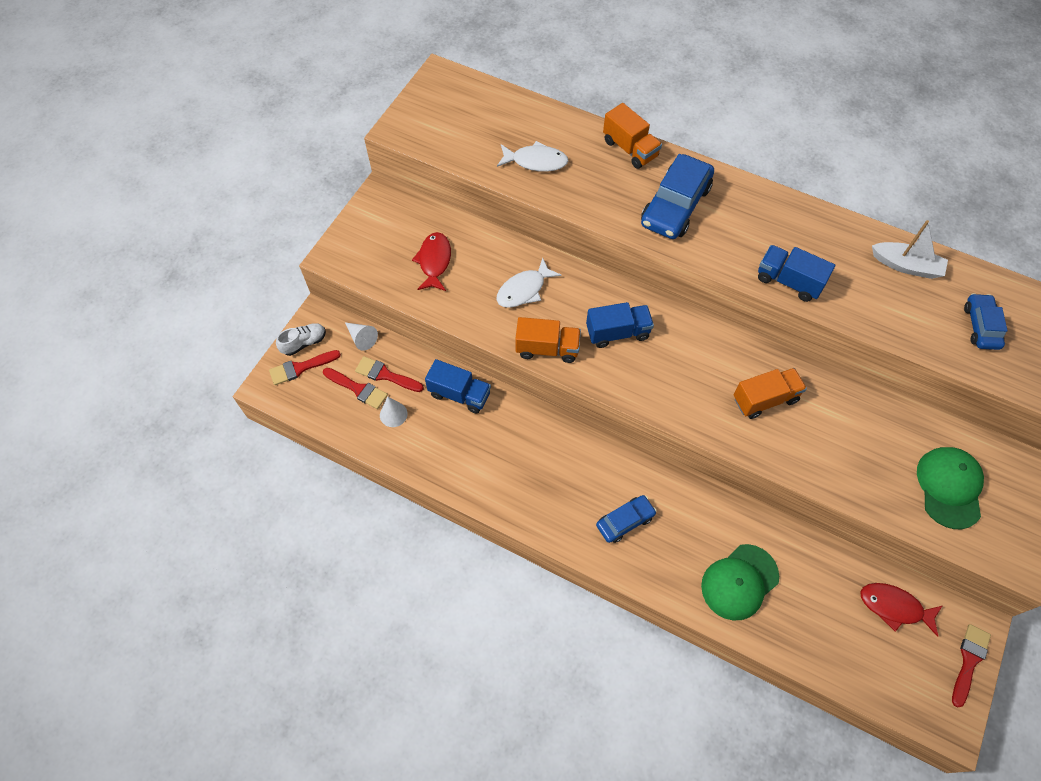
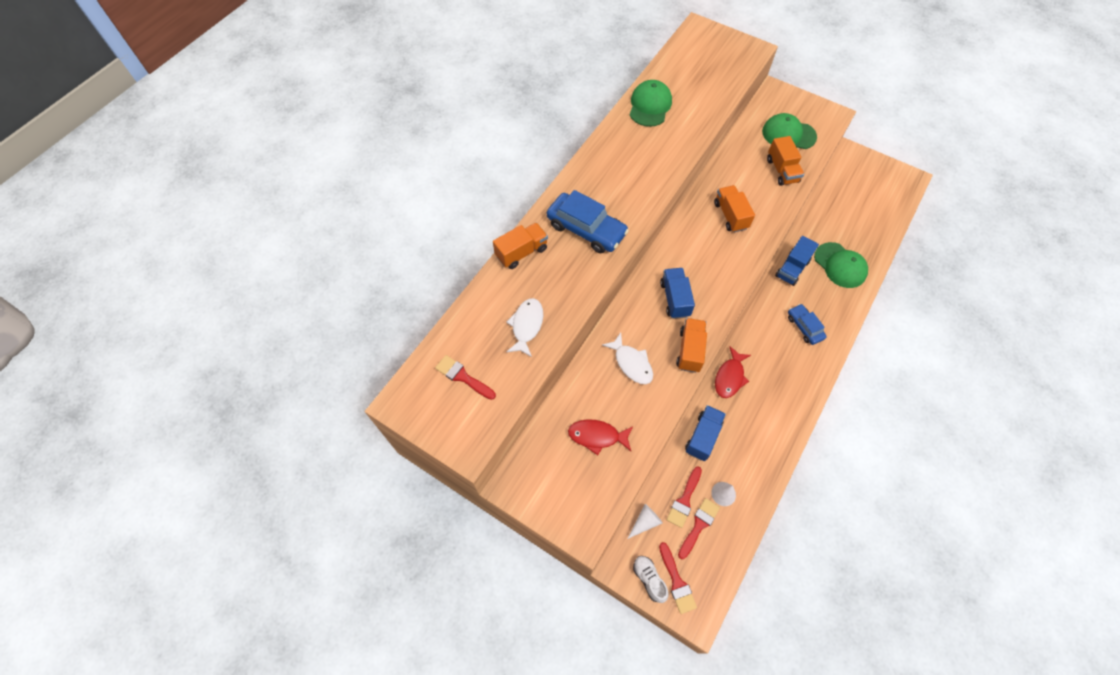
camera: 85 degrees left, 0 degrees up
blue truck [758,245,835,302] -> blue truck moved to [775,236,819,286]
red fish [860,583,942,637] -> red fish moved to [715,346,751,398]
white boat [872,220,948,279] -> green cap [630,80,672,127]
red brush [952,624,991,708] -> red brush moved to [435,355,496,400]
blue car [964,293,1008,350] -> none
none -> orange truck [767,136,804,186]

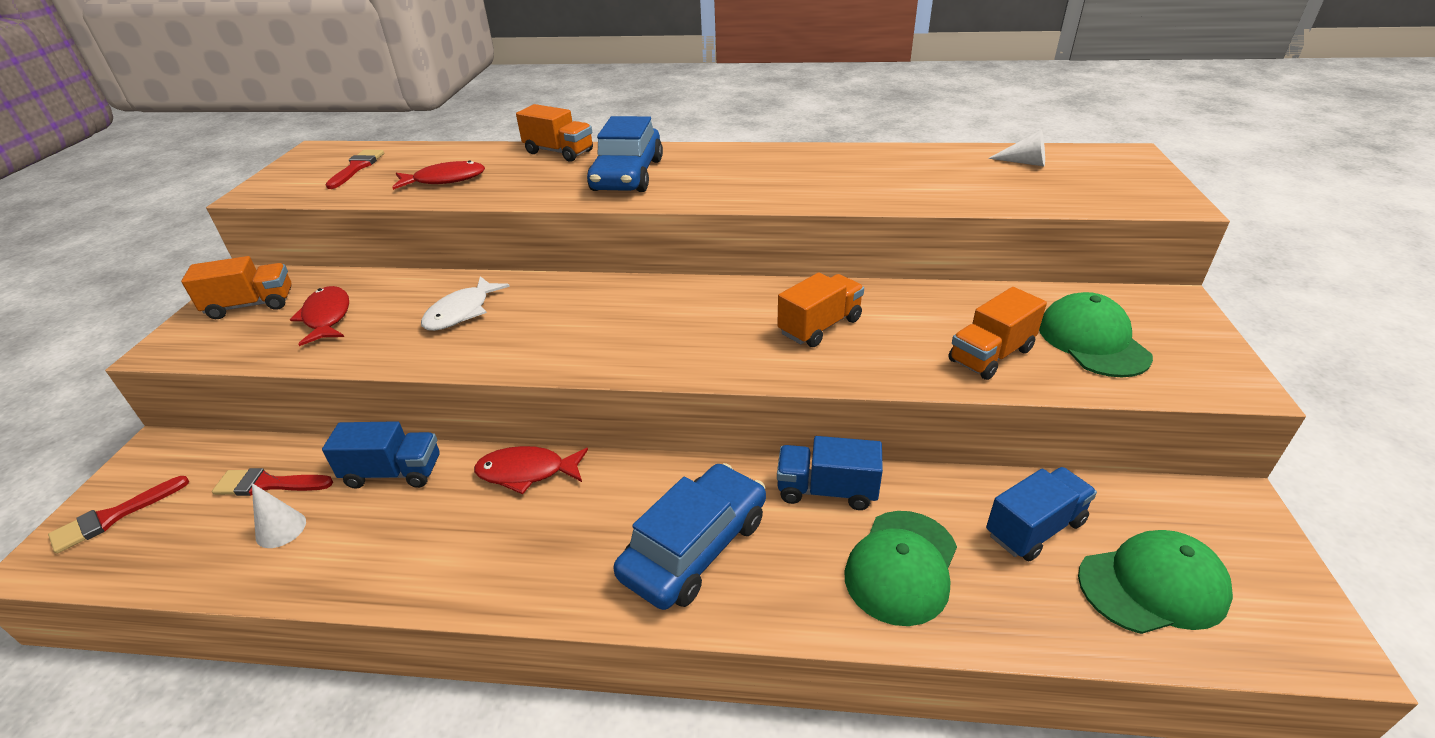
camera: 65 degrees right, 25 degrees down
white fish [506,298,543,357] -> red fish [392,160,485,190]
white cone [627,504,663,539] -> white cone moved to [988,130,1045,166]
green cap [630,80,672,127] -> green cap moved to [1078,530,1233,634]
white shoe [633,556,668,603] -> none
blue truck [660,268,695,319] -> blue truck moved to [986,467,1097,561]
orange truck [676,318,707,373] -> orange truck moved to [181,256,292,319]
red brush [678,498,720,559] -> none
blue car [788,304,827,345] -> blue car [613,463,766,610], size x1.73

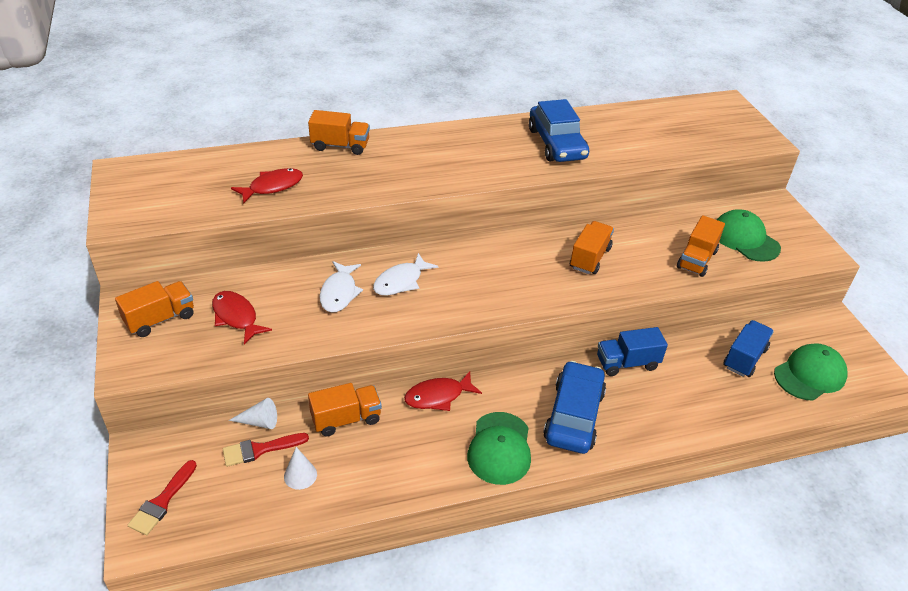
camera: 25 degrees left, 5 degrees up
blue truck [322,421,439,489] -> orange truck [308,383,382,436]
red brush [325,150,384,189] -> none
blue car [587,116,663,192] -> blue car moved to [529,99,589,162]
green cap [844,511,957,626] -> green cap moved to [467,412,531,485]
white cone [988,130,1045,166] -> white cone moved to [229,398,277,429]
none -> white fish [373,253,438,296]

